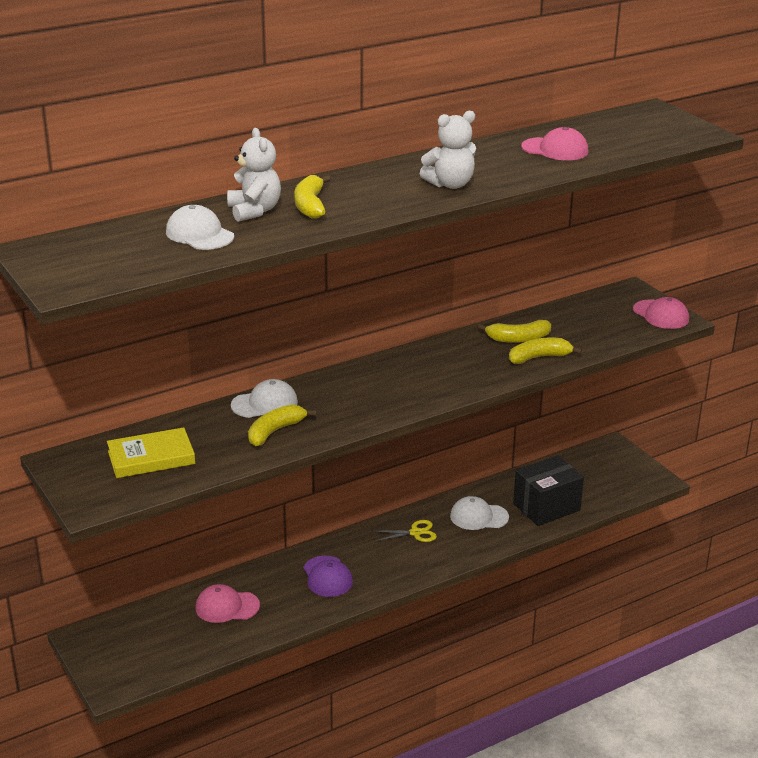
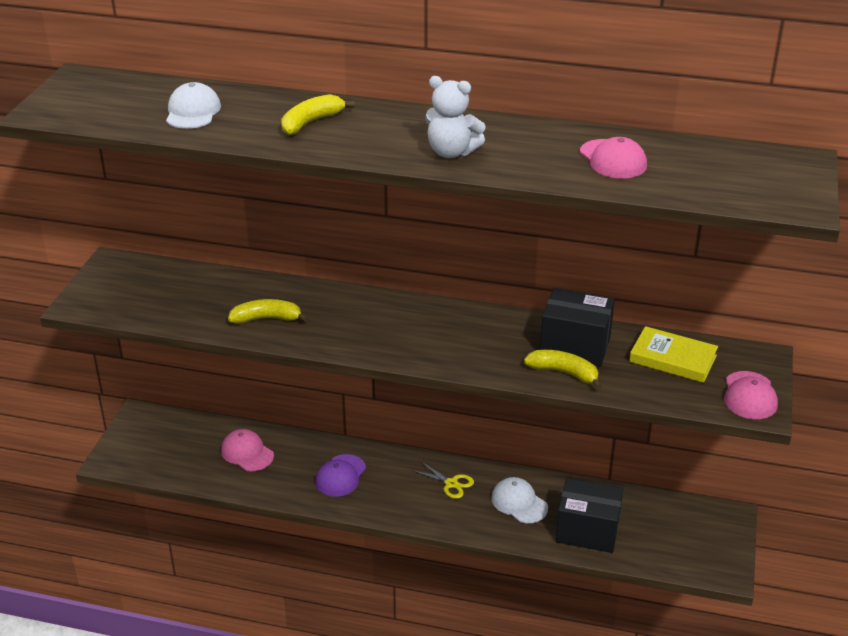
camera: 45 degrees right, 5 degrees up
yellow book [107,427,195,478] -> yellow book moved to [629,326,718,383]
white teddy bear [227,128,281,222] -> none
white cap [231,379,298,418] -> none
yellow banana [478,320,551,343] -> black box [540,288,615,366]

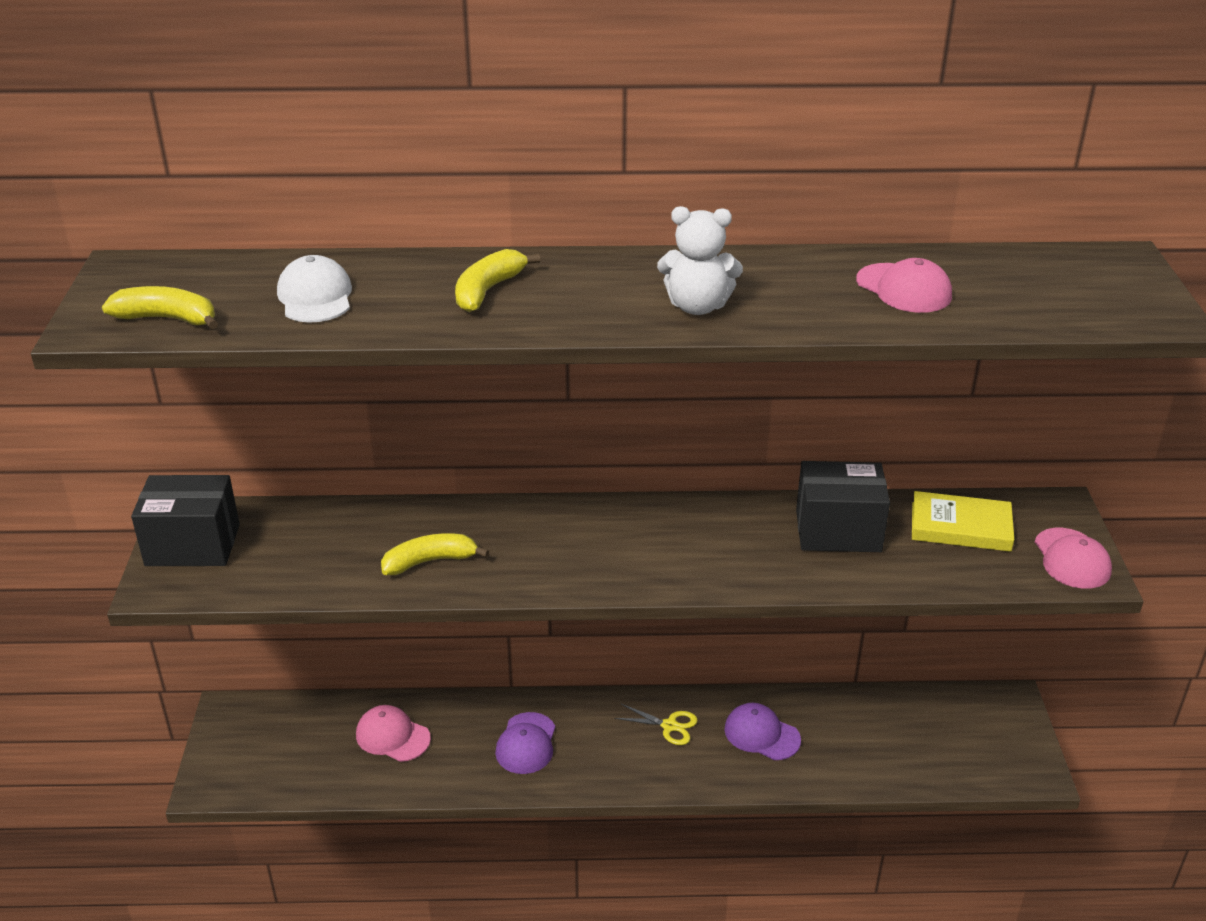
camera: 15 degrees left, 0 degrees up
white cap [491,477,548,523] -> purple cap [724,703,801,760]
yellow banana [524,350,602,389] -> yellow banana moved to [102,286,218,329]
black box [556,478,623,553] -> black box moved to [131,475,240,566]

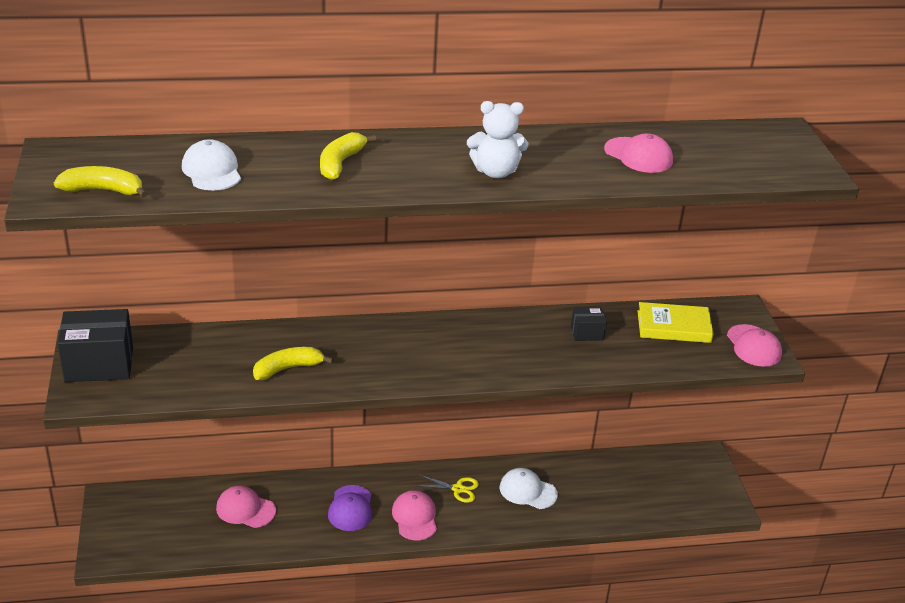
camera: 10 degrees left, 0 degrees up
purple cap [724,703,801,760] -> white cap [500,468,558,509]
black box [796,461,890,552] -> black box [571,308,607,341], size x0.50
none -> pink cap [392,490,437,540]

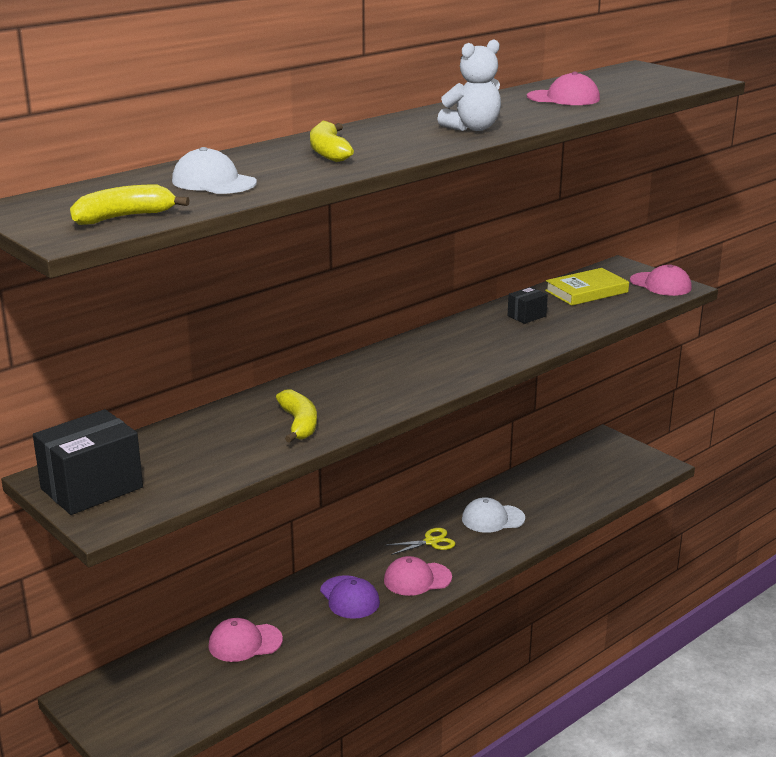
camera: 30 degrees left, 10 degrees down
yellow banana [253,347,333,380] -> yellow banana turned 135 degrees clockwise [276,389,317,443]
pink cap [392,490,437,540] -> pink cap turned 60 degrees counterclockwise [384,556,452,596]

